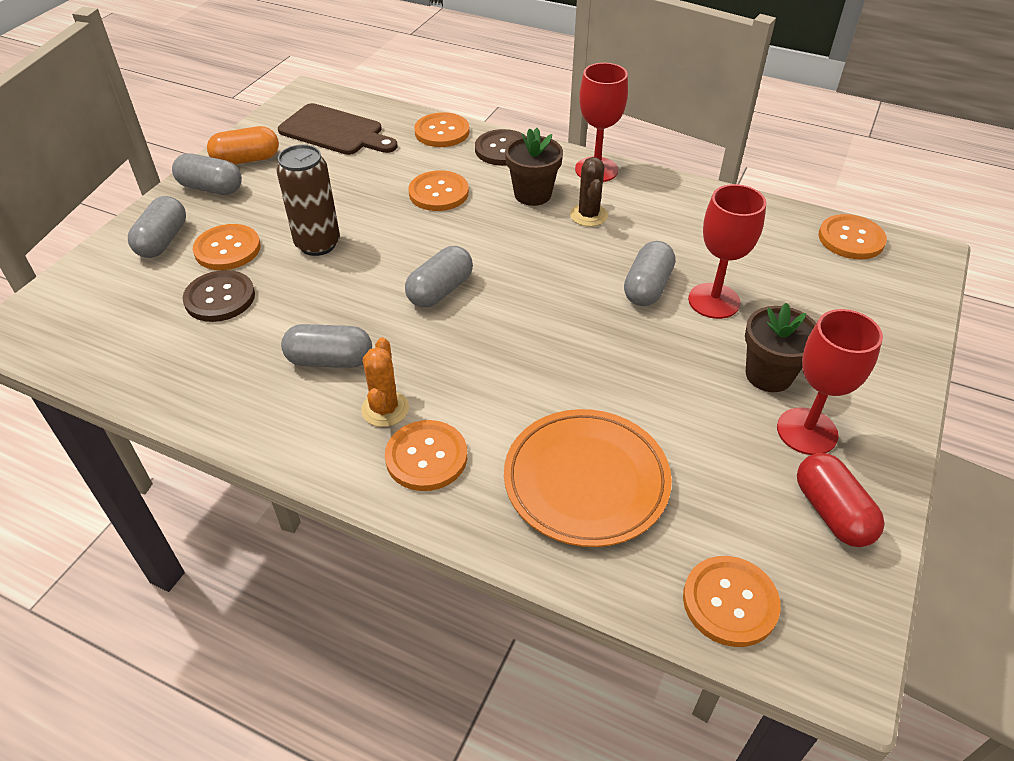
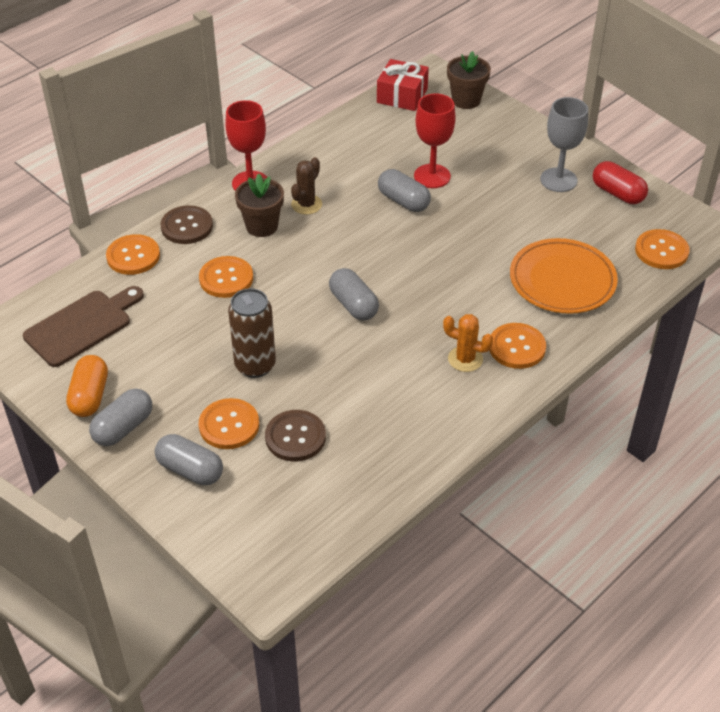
camera: 70 degrees left, 0 degrees up
grey capsule [281,324,372,368] -> none
brown cactus [570,157,608,227] -> brown cactus turned 75 degrees counterclockwise [291,157,322,215]
brown flower pot [745,303,816,392] -> brown flower pot moved to [447,51,491,109]
red goblet [777,309,883,455] -> grey goblet [540,97,588,192]
red capsule [797,453,885,547] -> red capsule turned 45 degrees clockwise [593,161,648,204]
orange button [819,214,887,259] -> red gift [377,59,429,111]

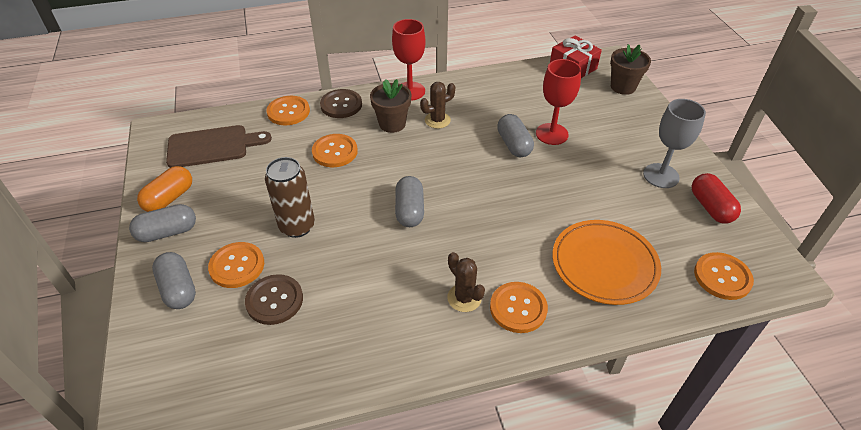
camera: 30 degrees right, 0 degrees up
orange cactus [443,314,493,372] -> brown cactus [447,252,485,312]

